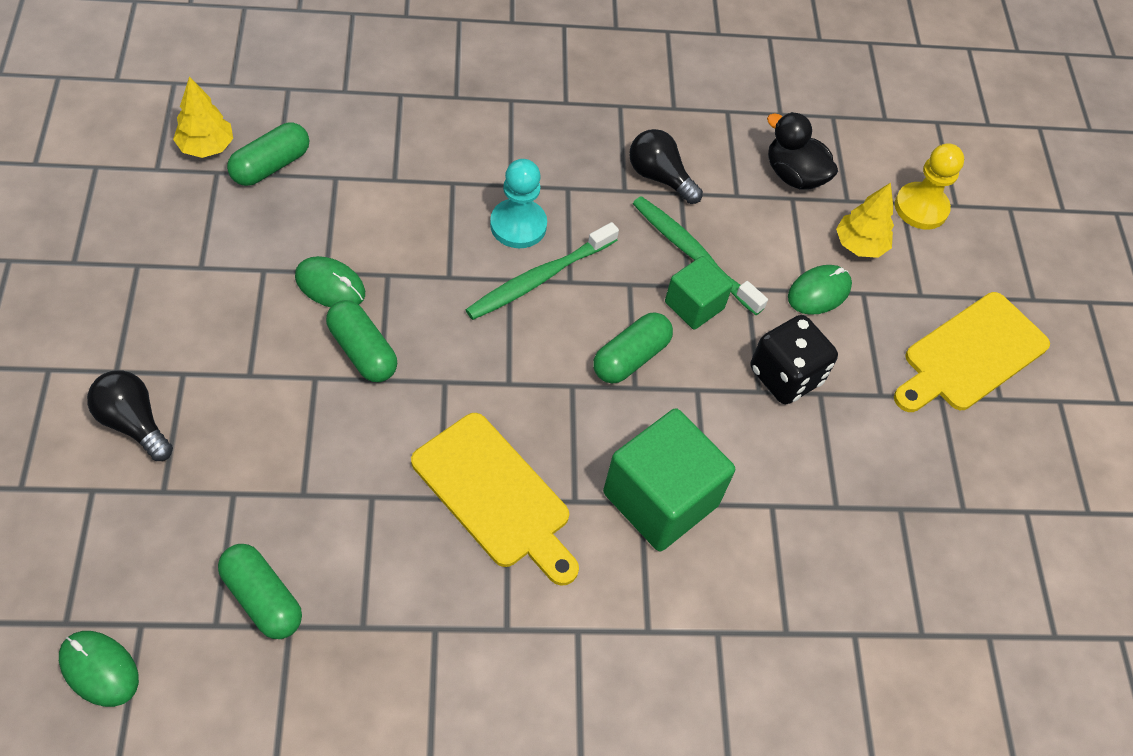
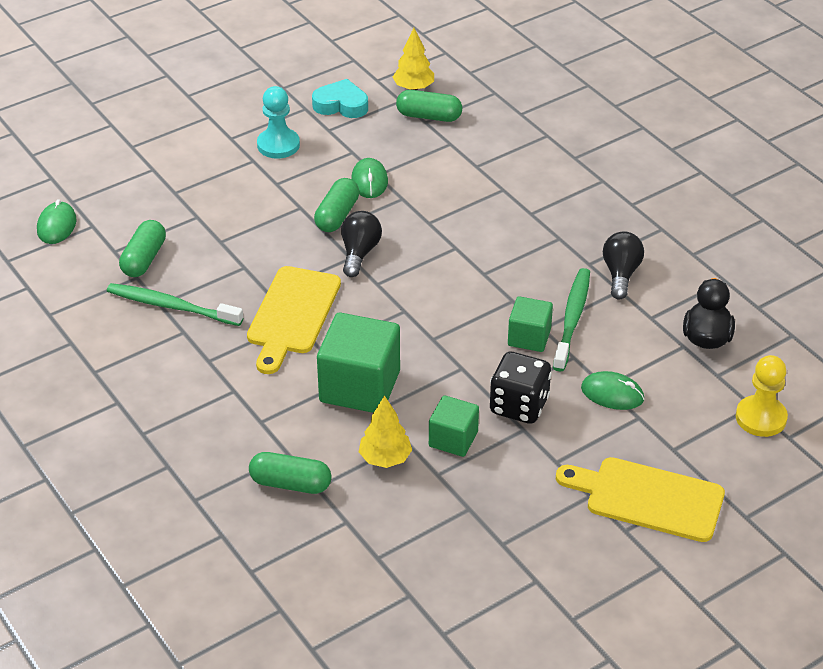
camera: 65 degrees right, 15 degrees down
black light bulb [87,370,173,461] -> black light bulb moved to [341,211,382,277]
green toothbrush [465,222,619,320] -> green toothbrush moved to [107,283,243,326]
turquoise pawn [490,159,547,248] -> turquoise pawn moved to [257,86,300,159]
green capsule [593,312,673,384] -> green capsule moved to [249,452,332,494]
yellow tree [836,183,894,258] -> yellow tree moved to [359,395,412,468]
none -> turquoise heart [312,79,368,118]
none -> green cube [429,395,479,457]

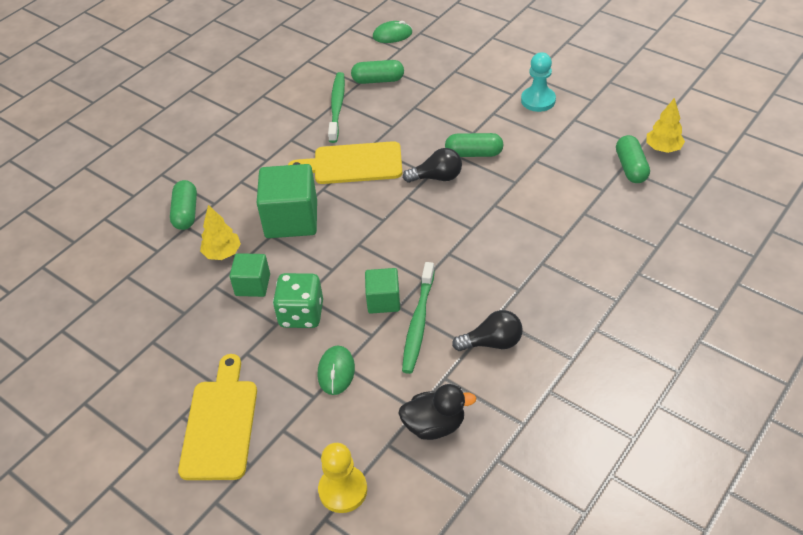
camera: 75 degrees right, 5 degrees up
turquoise heart [312,79,368,118] -> none
green mouse [351,158,388,198] -> none
black dice [490,352,552,424] -> green dice [273,273,323,328]
green toothbrush [553,268,590,372] -> green toothbrush turned 105 degrees clockwise [402,262,435,374]

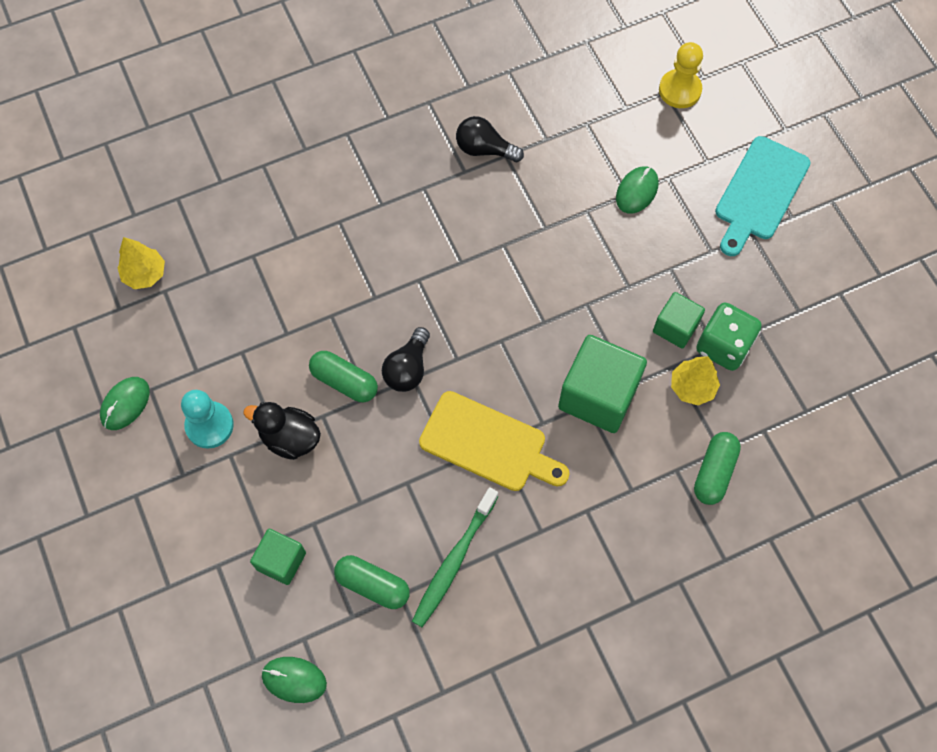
camera: 155 degrees left, 20 degrees up
yellow cutting board [178,354,257,480] -> turquoise cutting board [715,136,811,256]
green dice [273,273,323,328] -> green dice moved to [696,302,762,371]
green cube [365,268,400,314] -> green cube moved to [250,529,306,585]
black duck [398,384,476,440] -> black duck moved to [243,402,321,460]
green toothbrush [402,262,435,374] -> none
black light bulb [403,148,462,183] -> black light bulb turned 90 degrees counterclockwise [382,327,430,392]
green capsule [616,135,650,183] -> none
none -> green mouse [100,377,150,430]

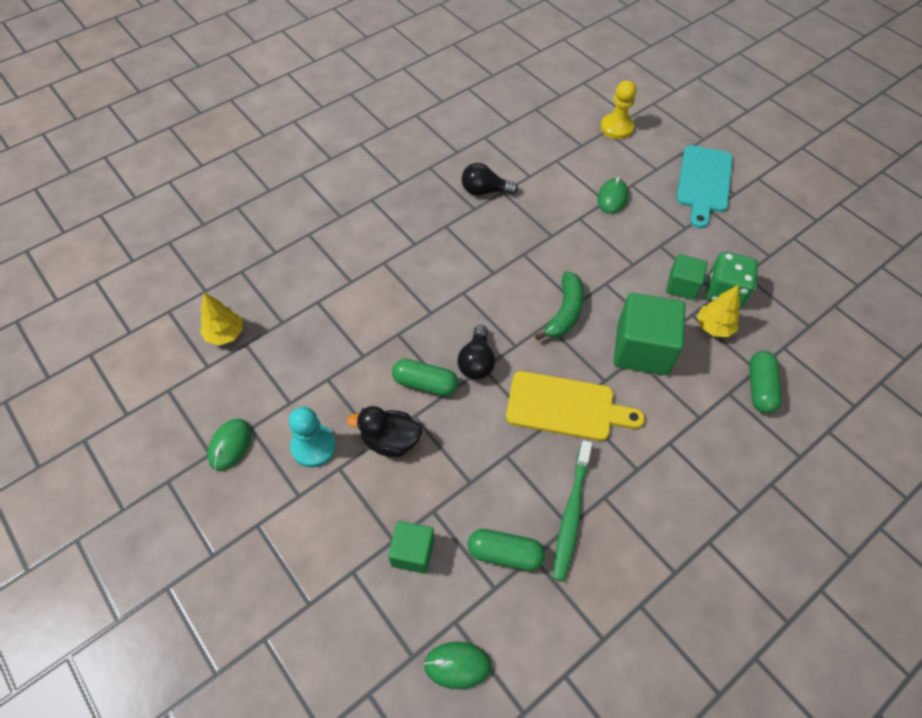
camera: 15 degrees left, 10 degrees down
none -> green banana [535,271,584,341]

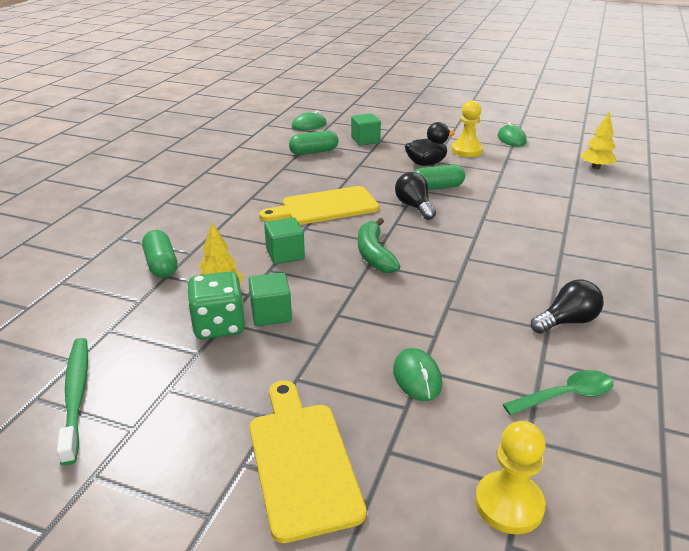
camera: 150 degrees right, 25 degrees down
turquoise pawn [289,407,336,468] -> yellow pawn [451,100,483,157]
green toothbrush [553,440,592,582] -> green toothbrush moved to [57,338,88,466]
green cube [614,293,685,375] -> green cube [264,217,305,264], size x0.57
turquoise cutting board [676,145,733,229] -> yellow cutting board [250,380,367,543]
none -> green spoon [503,370,613,415]

